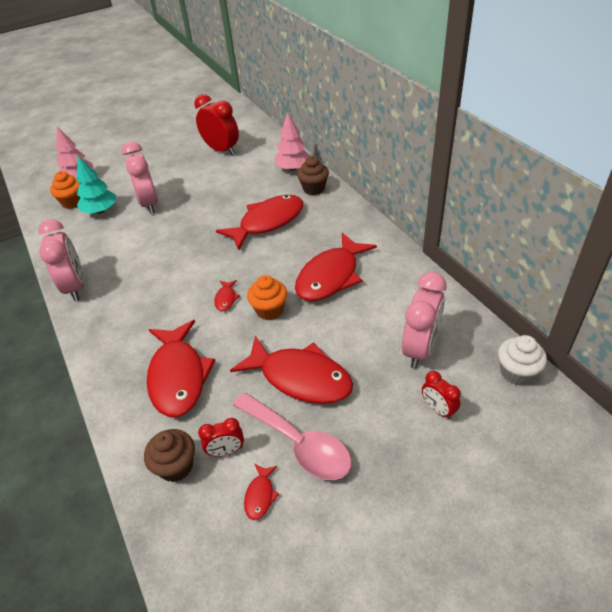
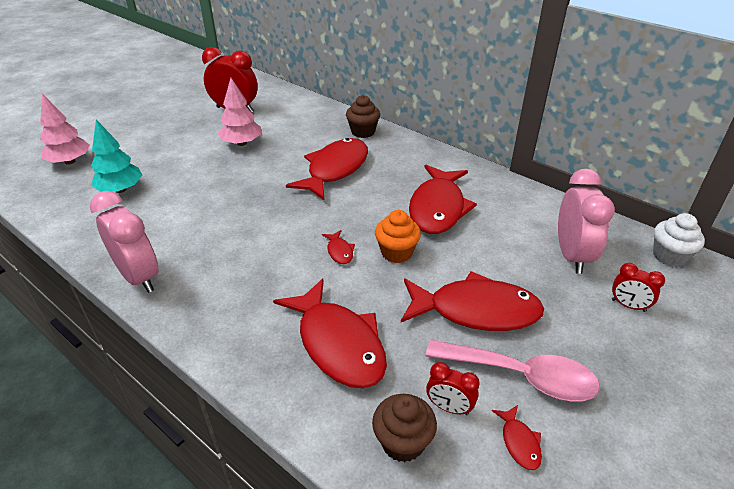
camera: 25 degrees left, 5 degrees down
orange cupcake [50,171,80,209] -> none
pink clock [121,142,158,214] -> none
red clock [198,418,244,457] -> red clock turned 60 degrees clockwise [426,362,480,415]
pink tree [274,113,310,171] -> pink tree moved to [218,78,261,146]

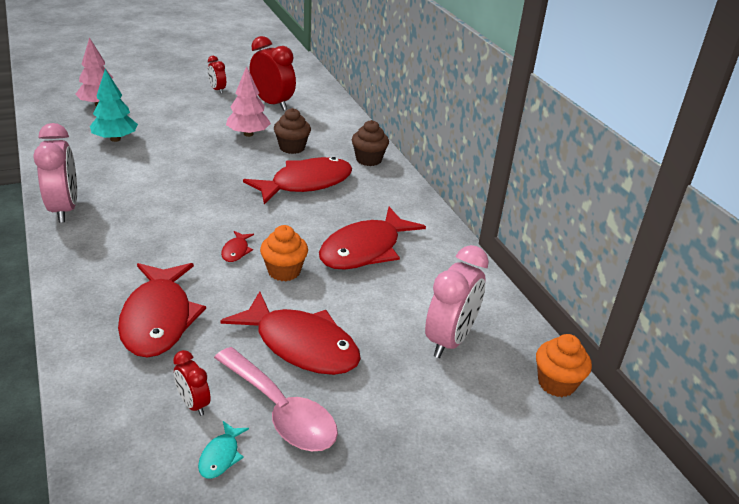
camera: 25 degrees right, 5 degrees down
brown cupcake [372,394,437,462] -> brown cupcake moved to [274,108,311,154]
red fish [492,405,542,470] -> turquoise fish [198,421,249,479]
red clock [612,263,665,312] -> red clock moved to [208,56,226,94]
white cupcake [653,213,705,267] -> orange cupcake [536,334,592,397]

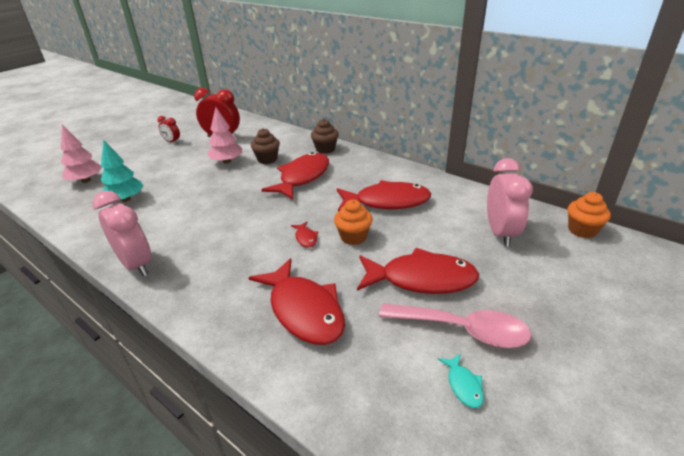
camera: 25 degrees left, 0 degrees up
red clock [173,350,211,416] -> none
red fish [319,207,426,270] -> red fish turned 105 degrees counterclockwise [337,180,431,211]

